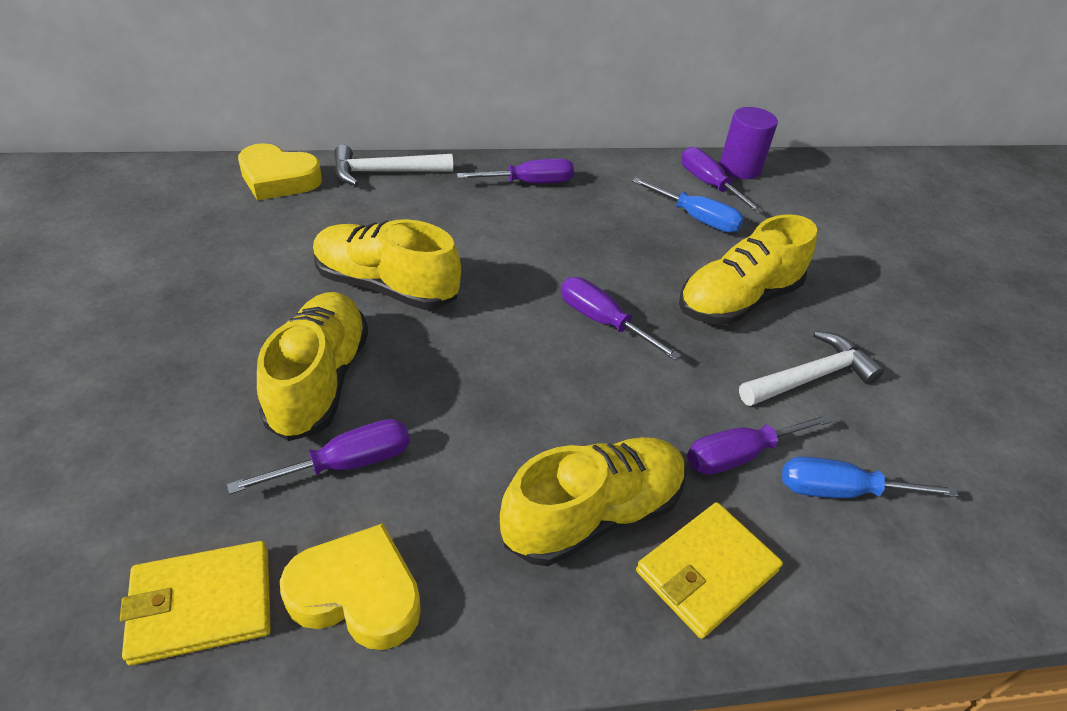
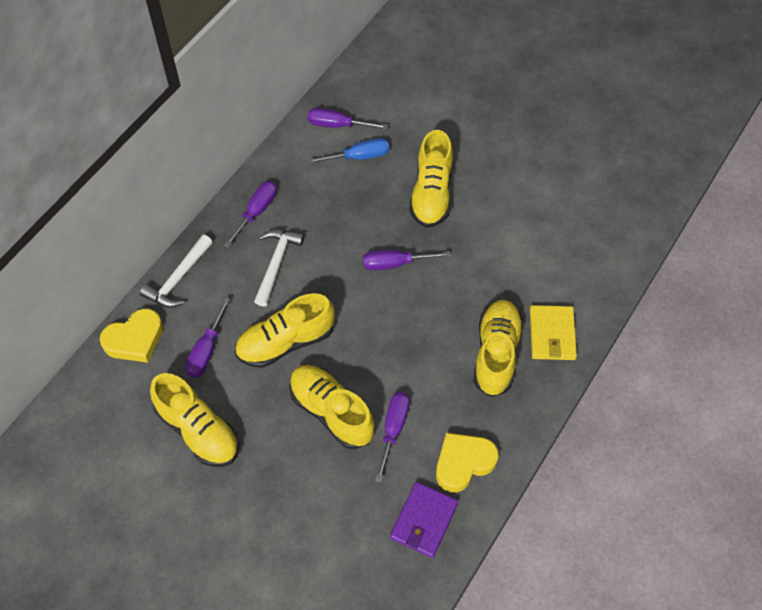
camera: 45 degrees left, 15 degrees up
yellow wallet [120,541,271,665] -> purple wallet [390,482,458,558]
purple screwdriver [687,413,833,475] -> purple screwdriver moved to [185,298,230,378]
purple cylinder [720,107,778,179] -> none
white hammer [739,331,884,406] -> white hammer moved to [254,230,304,307]
blue screwdriver [782,456,959,498] -> none
none -> yellow shoe [150,373,239,467]

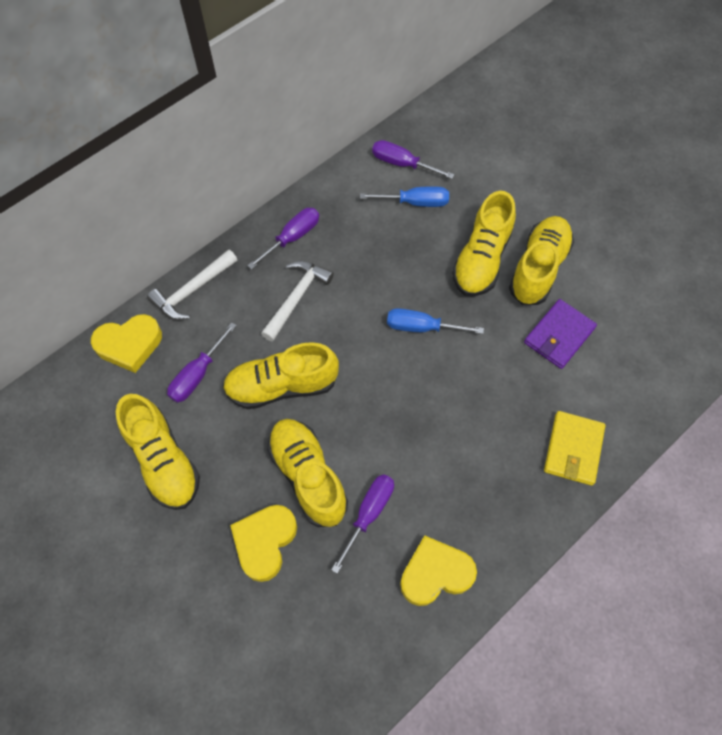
camera: 15 degrees right, 5 degrees up
purple screwdriver [363,250,451,271] -> blue screwdriver [387,308,484,334]
purple wallet [390,482,458,558] -> purple wallet moved to [524,299,597,369]
yellow shoe [474,300,524,397] -> yellow shoe moved to [509,216,574,305]
none -> yellow heart [230,505,297,582]

